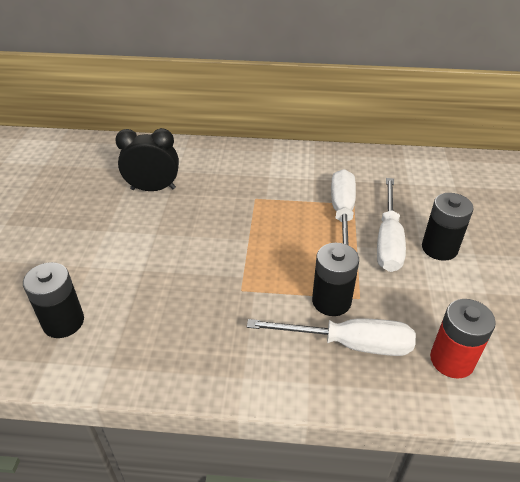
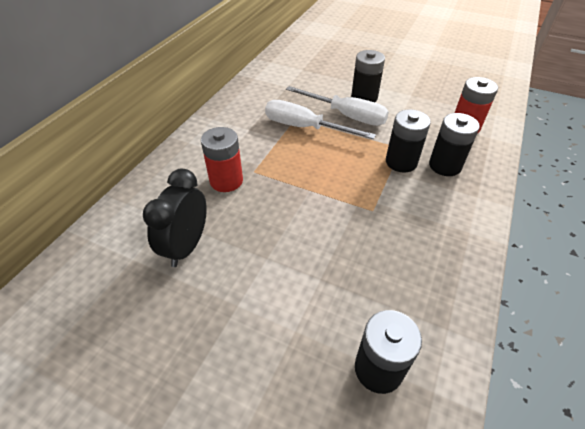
camera: 70 degrees left, 5 degrees up
white screwdriver [247,318,416,356] -> black battery [429,113,480,176]
none -> red battery [201,127,243,192]

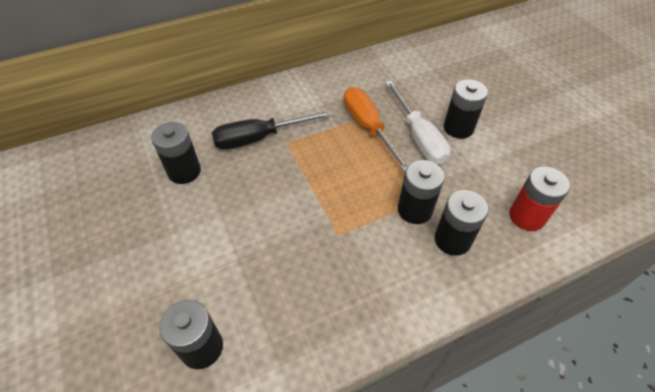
camera: 40 degrees right, 5 degrees up
black clock [143,169,207,267] -> black battery [151,122,201,184]
red battery [201,127,243,192] -> black screwdriver [212,110,332,149]
white screwdriver [265,100,376,139] -> orange screwdriver [344,87,409,172]

